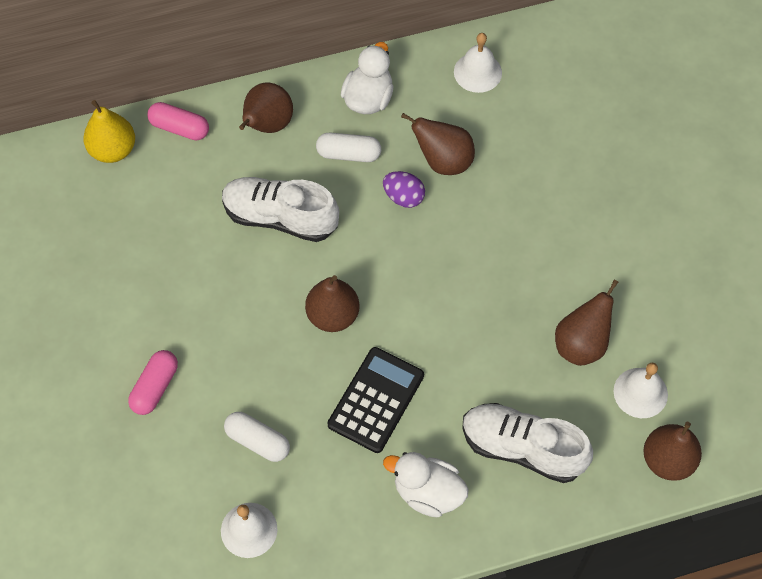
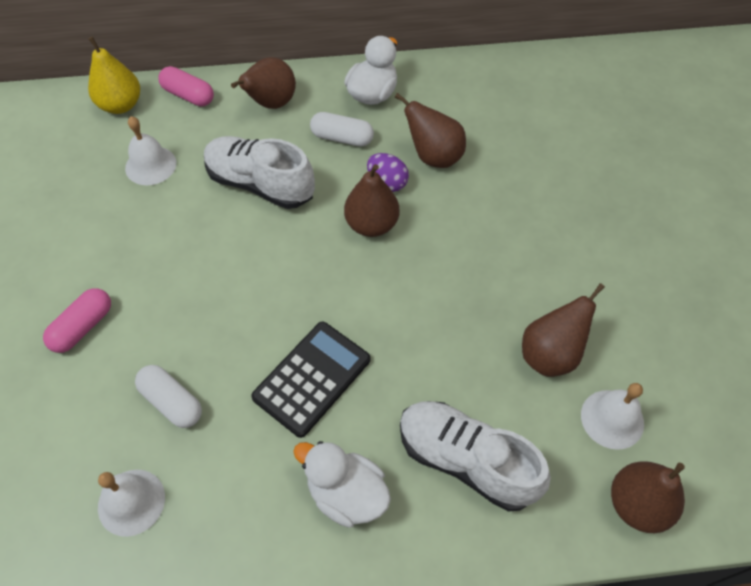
camera: 10 degrees right, 5 degrees down
brown pear [305,275,360,332] -> brown pear moved to [344,164,399,237]
white bell [454,33,502,93] -> white bell moved to [125,116,176,185]

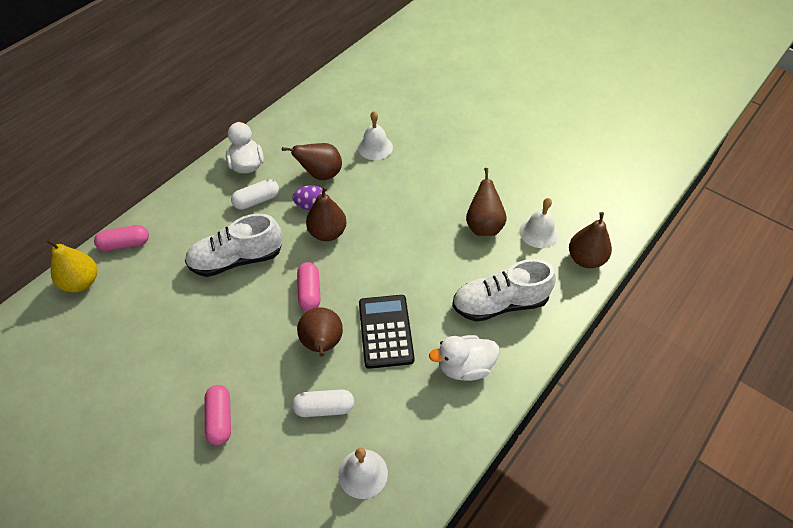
camera: 45 degrees left, 5 degrees down
white bell [125,116,176,185] -> white bell moved to [358,111,393,160]
brown pear [231,57,296,109] -> brown pear moved to [297,307,343,357]
none -> pink capsule [297,262,321,311]

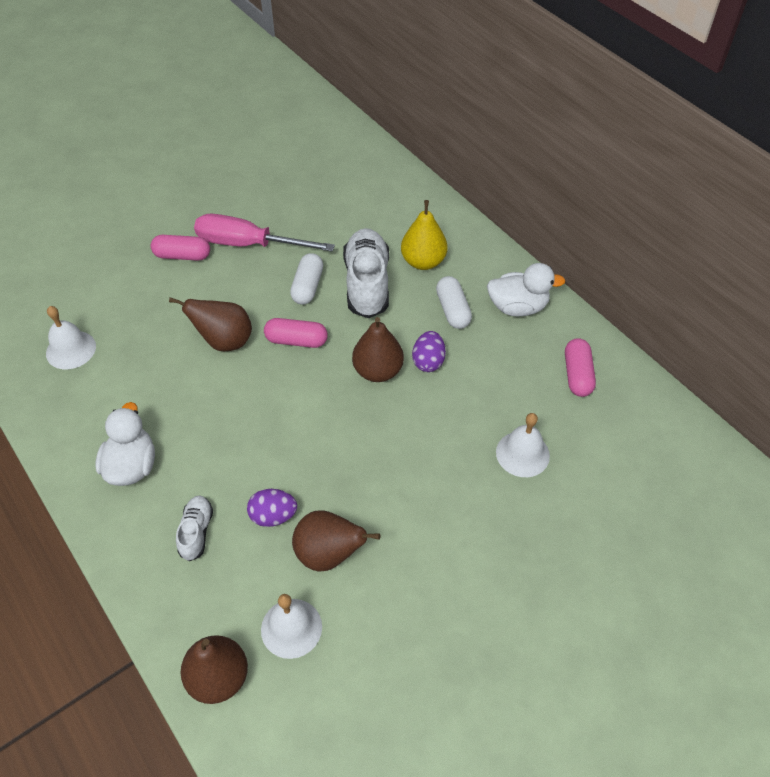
camera: 105 degrees right, 0 degrees up
yellow pear [46,239,97,292] -> yellow pear moved to [401,200,447,270]
pink capsule [94,225,149,251] -> pink capsule moved to [565,338,596,397]
brown pear [282,143,342,180] -> none
white capsule [292,389,354,417] -> white capsule moved to [290,253,323,304]
black calculator [359,295,415,369] -> none
white shoe [452,259,556,322] -> white shoe [176,495,213,561], size x0.51
none -> pink screwdriver [194,214,335,252]
none -> purple egg [247,489,297,527]

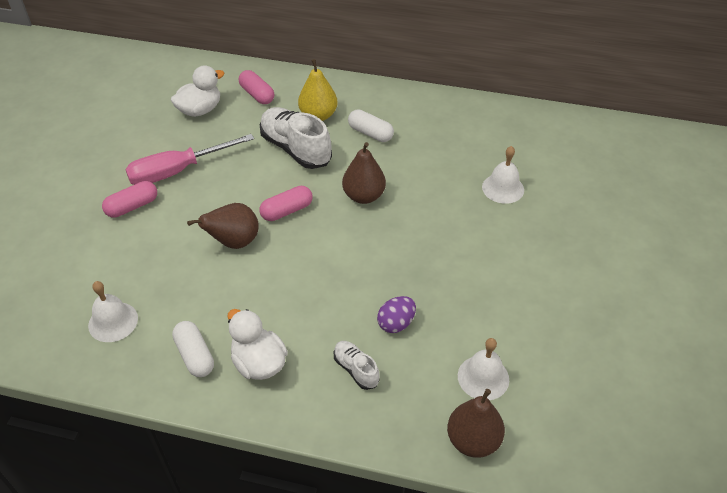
camera: 40 degrees left, 5 degrees down
white capsule [290,253,323,304] -> white capsule moved to [172,321,214,377]
brown pear [292,510,381,572] -> none
purple egg [412,331,446,372] -> none
white duck [487,263,566,316] -> white duck moved to [171,65,225,117]
pink capsule [565,338,596,397] -> pink capsule moved to [239,70,274,104]

